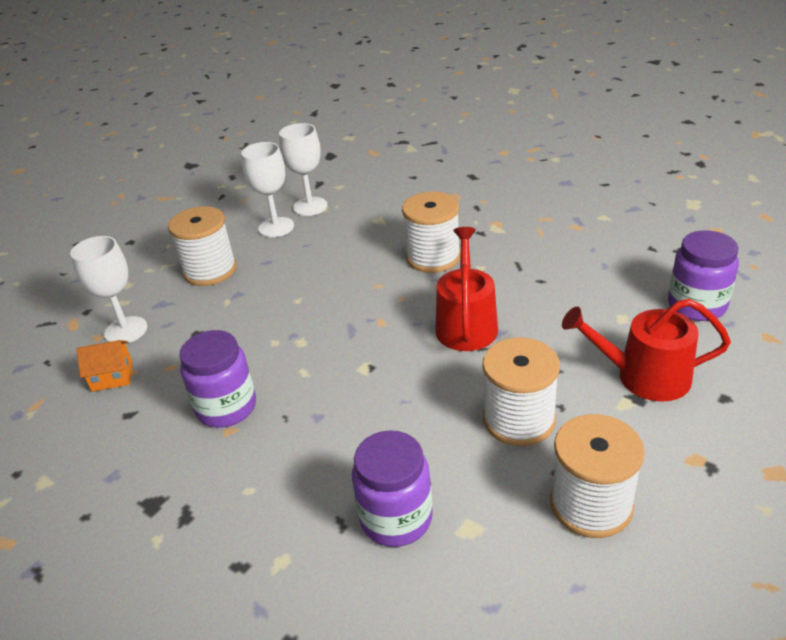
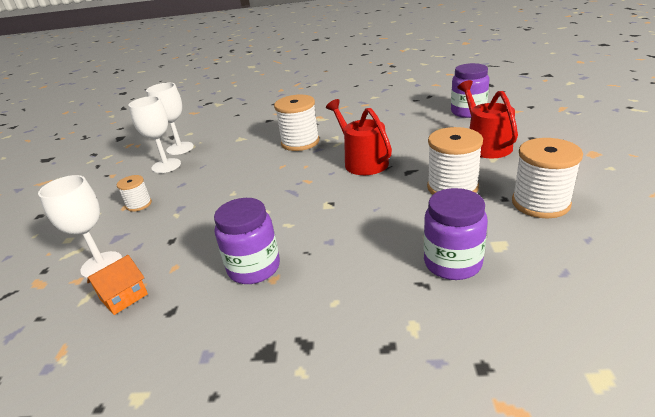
camera: 35 degrees left, 5 degrees down
white spool [168,206,237,286] -> white spool [117,175,152,212], size x0.54
red watering can [562,299,731,402] -> red watering can turned 105 degrees clockwise [457,80,518,159]

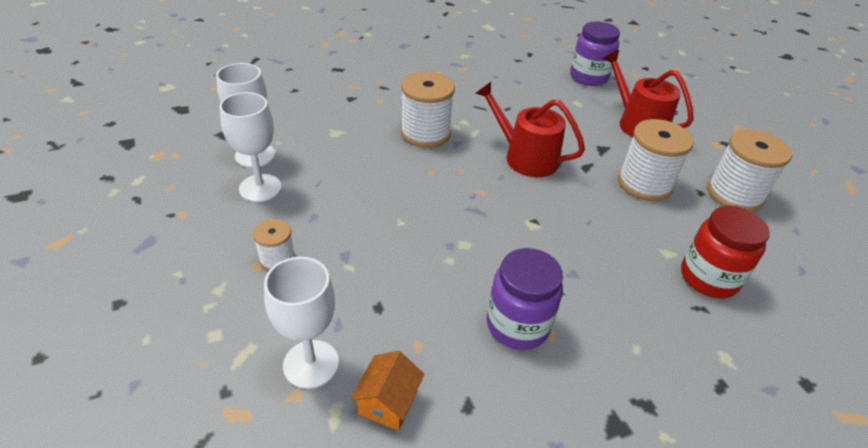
camera: 30 degrees left, 10 degrees up
purple jar [424,188,488,280] -> red jar [681,206,770,298]

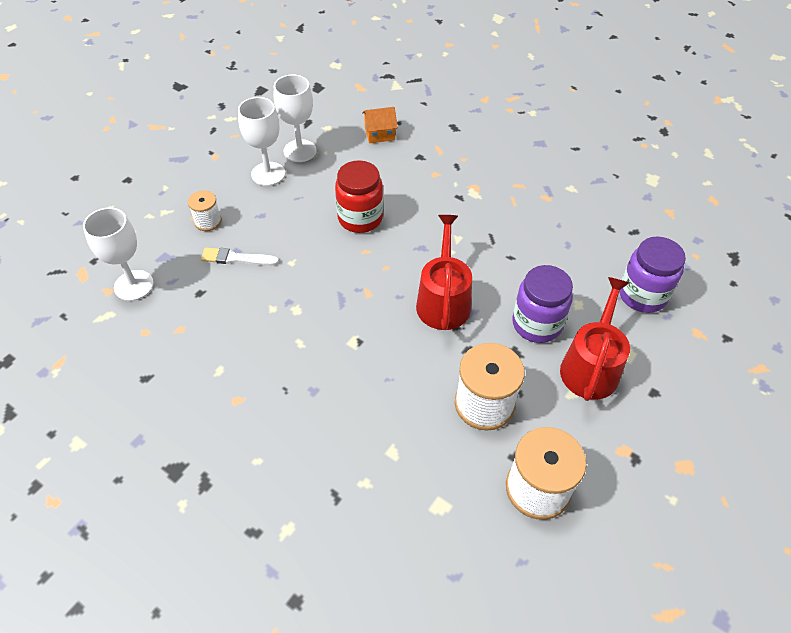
camera: 60 degrees right, 10 degrees up
orange house [350,351,424,431] -> orange house moved to [362,107,398,143]
white spool [401,71,455,148] -> none
purple jar [487,248,563,350] -> purple jar moved to [512,265,573,343]
red jar [681,206,770,298] -> red jar moved to [335,160,383,233]
none -> white brush [201,248,279,266]

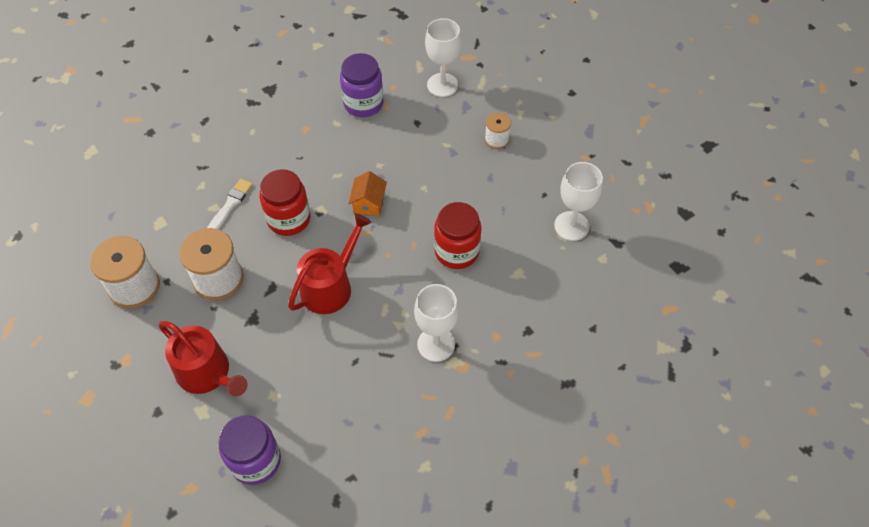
camera: 110 degrees right, 5 degrees up
white brush [201,248,279,266] -> white brush moved to [207,179,253,229]
white goblet [238,97,285,186] -> white goblet moved to [414,284,459,362]
orange house [362,107,398,143] -> orange house moved to [348,171,387,216]
red watering can [416,215,472,330] -> red watering can turned 75 degrees counterclockwise [288,213,372,314]
purple jar [512,265,573,343] -> purple jar moved to [340,53,384,117]
none -> red jar [259,169,310,236]

